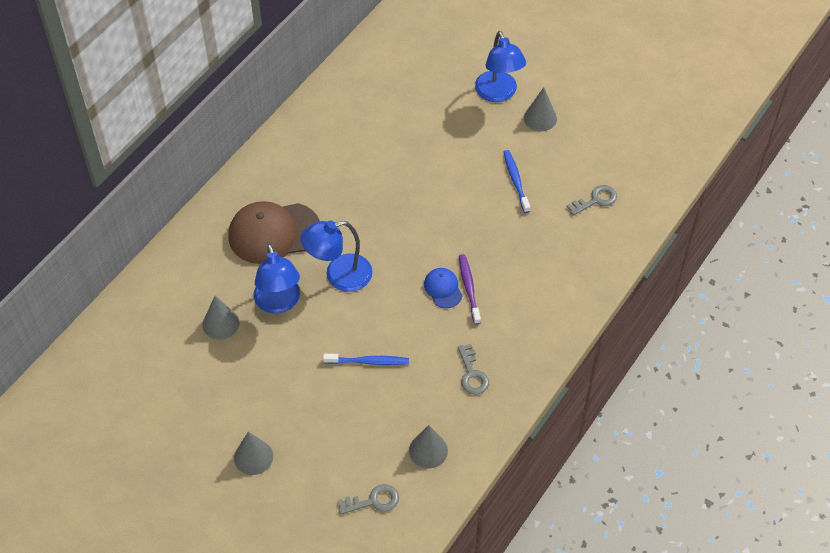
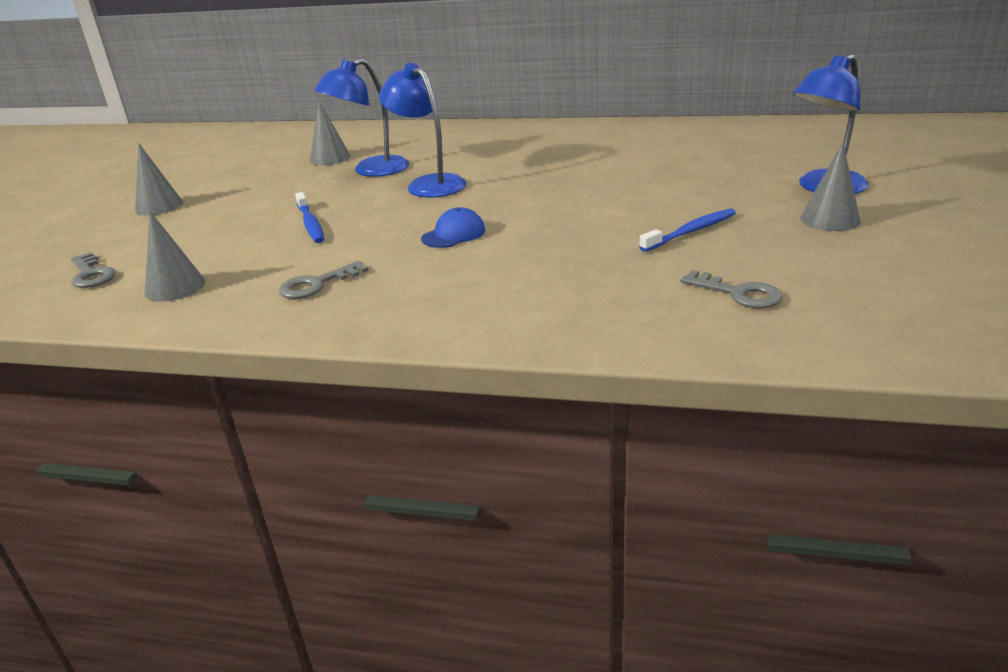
camera: 70 degrees right, 25 degrees down
brown cap [228,201,320,264] -> none
purple toothbrush [459,254,481,325] -> none

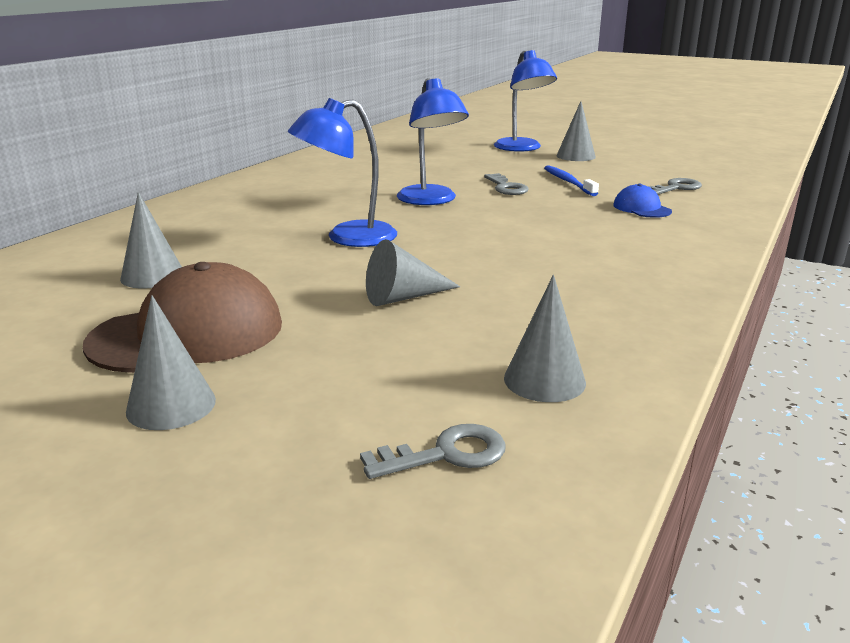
camera: 75 degrees left, 5 degrees down
grey key [279,261,369,299] -> grey key moved to [484,173,529,195]
blue toothbrush [295,192,324,243] -> grey cone [366,239,460,306]
blue lamp [314,58,409,177] -> blue lamp moved to [397,78,469,205]
blue cap [421,207,485,248] -> blue cap moved to [613,184,672,218]
none -> brown cap [83,262,282,373]

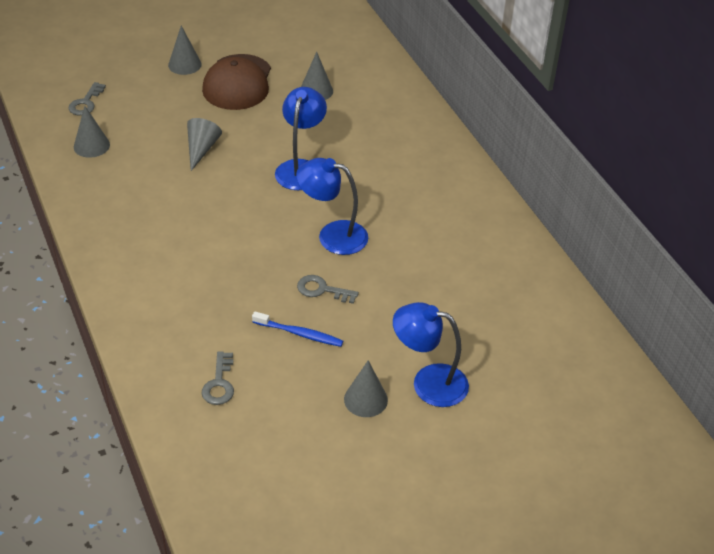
camera: 125 degrees right, 20 degrees up
blue cap [613,184,672,218] -> none

